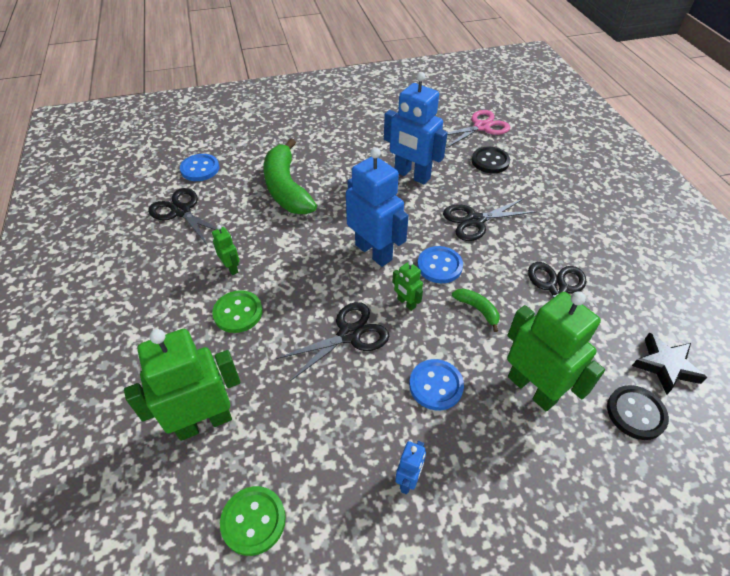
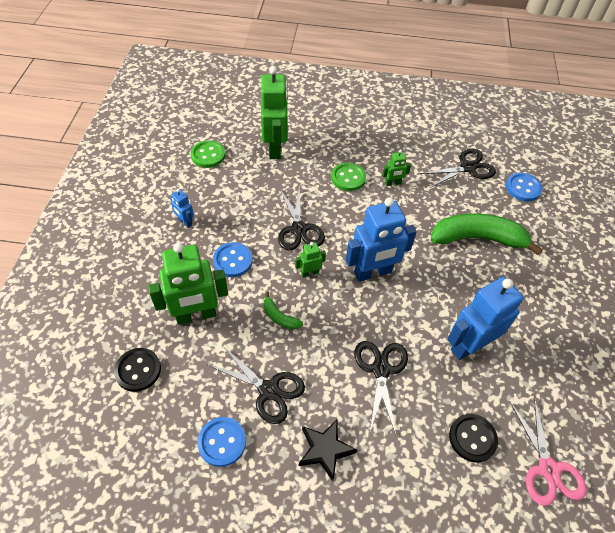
camera: 110 degrees right, 5 degrees up
blue button [417,246,463,283] -> blue button moved to [197,417,246,467]
green banana [452,289,499,332] -> green banana turned 60 degrees clockwise [263,292,303,330]
black star [632,333,707,395] -> black star moved to [299,419,357,481]

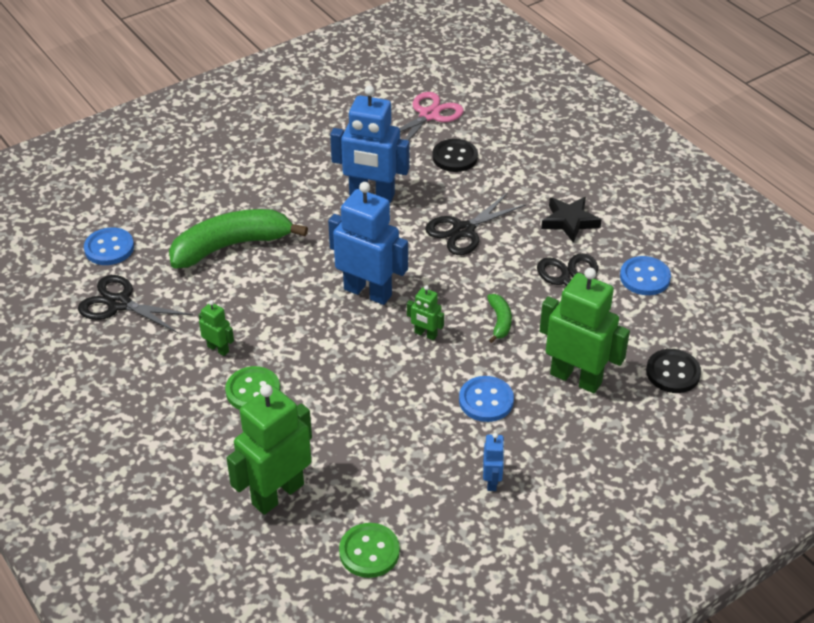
camera: 130 degrees left, 10 degrees down
black scissors [278,188,325,250] -> none
green banana [431,213,543,255] -> green banana turned 105 degrees clockwise [169,209,308,268]

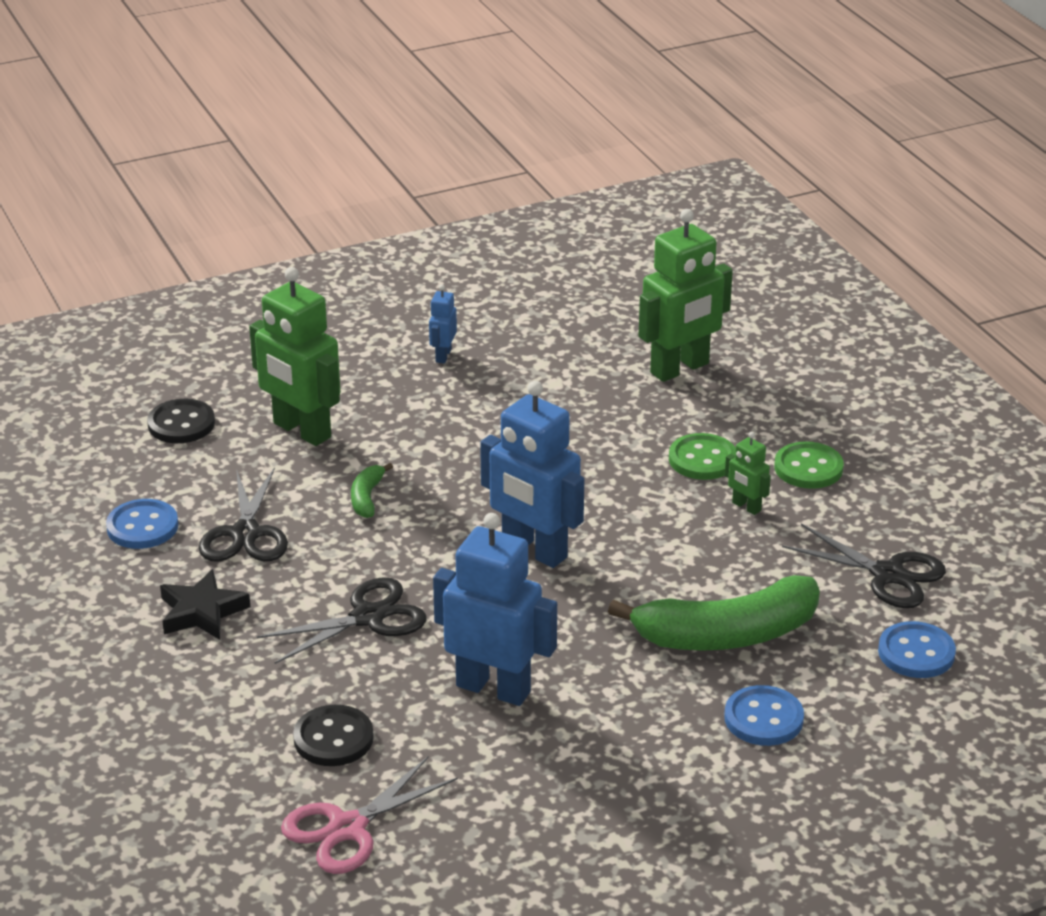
camera: 170 degrees left, 10 degrees down
green button [339,523,400,578] -> green button moved to [774,441,844,489]
green robot [407,285,444,340] -> none
blue button [459,376,514,422] -> blue button moved to [724,685,804,746]

